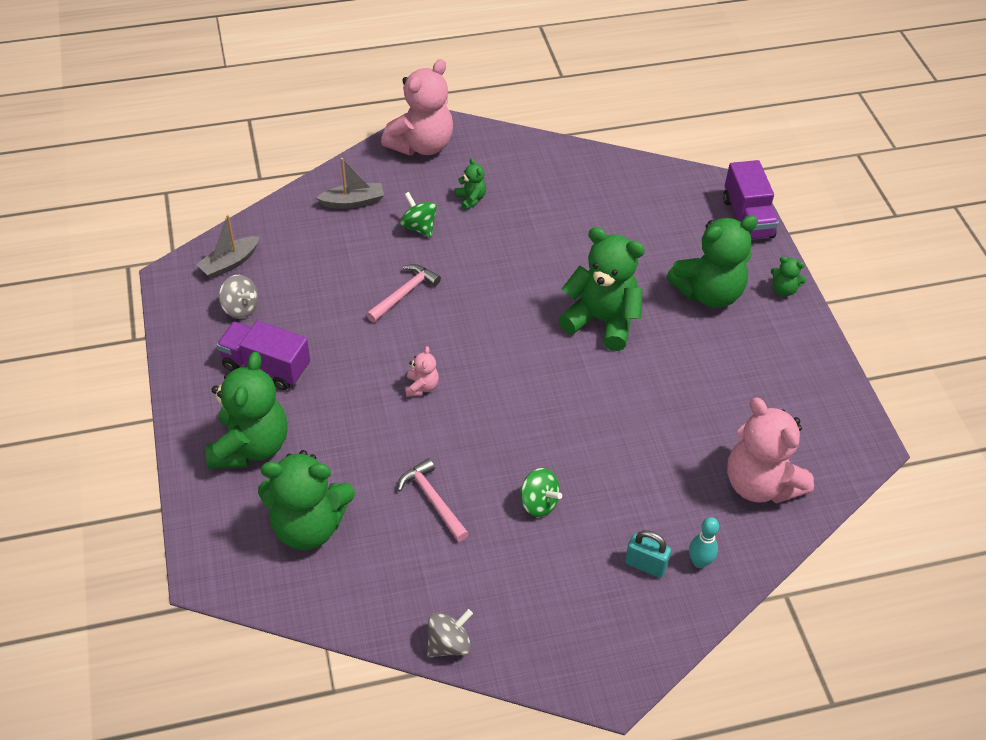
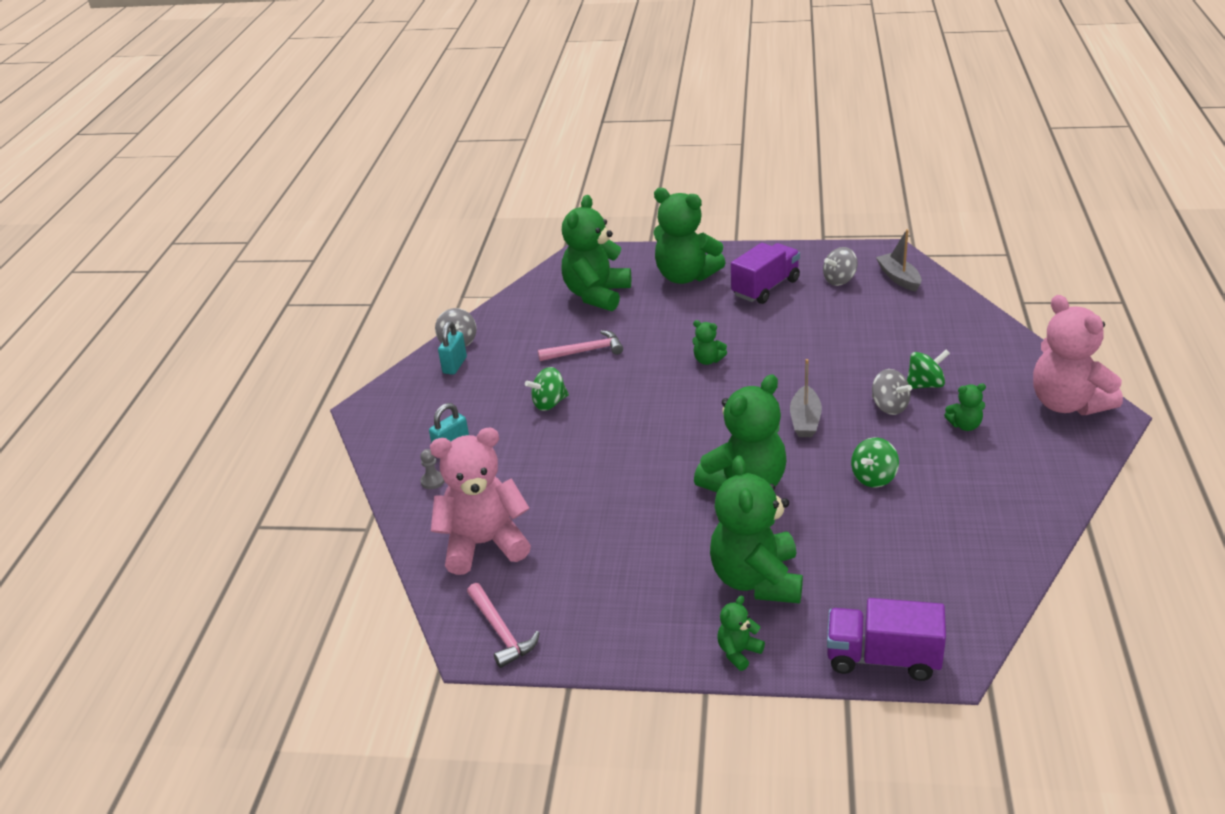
camera: 115 degrees right, 15 degrees down
grey boat [316,158,384,209] -> grey boat moved to [790,359,822,437]
pink hammer [366,264,441,322] -> pink hammer moved to [467,583,540,668]
pink teddy bear [405,346,439,397] -> green teddy bear [692,320,727,365]
turquoise bowling pin [689,517,719,568] -> grey pawn [420,449,445,489]
none -> turquoise padlock [438,321,467,375]
none -> green spinning top [851,437,899,488]
none -> grey spinning top [872,369,912,415]

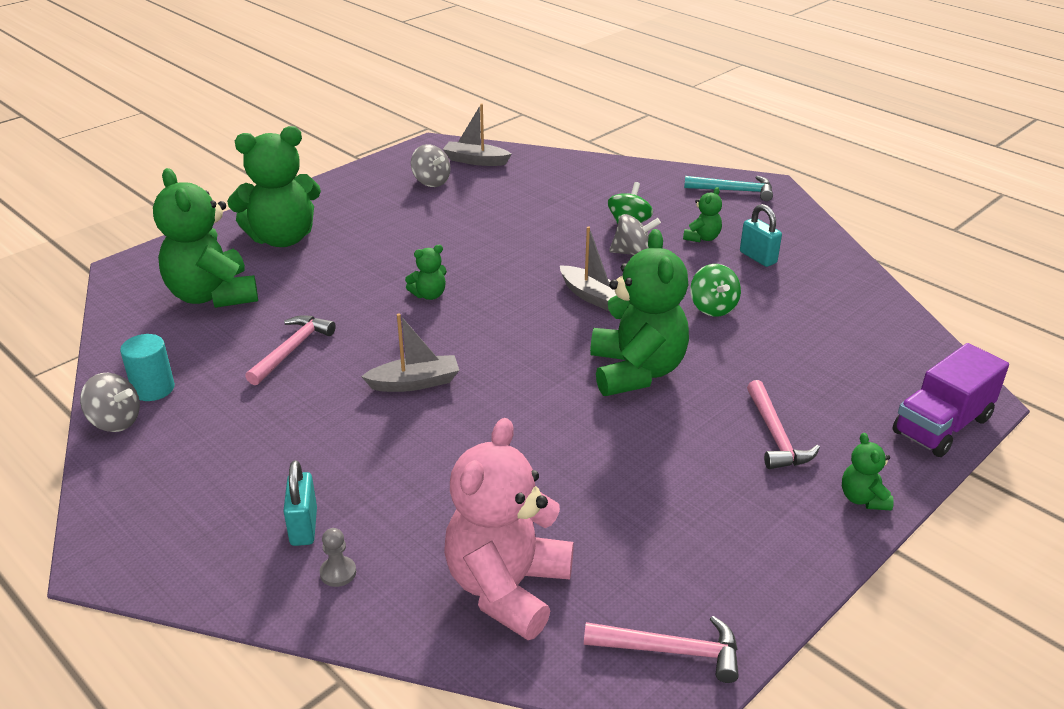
camera: 55 degrees left, 0 degrees up
turquoise padlock [438,321,467,375] -> turquoise padlock moved to [740,204,782,267]
green spinning top [525,367,569,411] -> none
green teddy bear [710,456,803,604] -> pink hammer [747,380,820,469]
purple truck [731,243,800,304] -> none
grey spinning top [823,247,858,286] -> grey spinning top turned 45 degrees counterclockwise [411,144,451,187]
pink teddy bear [1033,295,1123,415] -> turquoise hammer [684,176,773,201]
none -> turquoise cylinder [120,334,175,401]
none -> grey boat [361,313,459,392]

